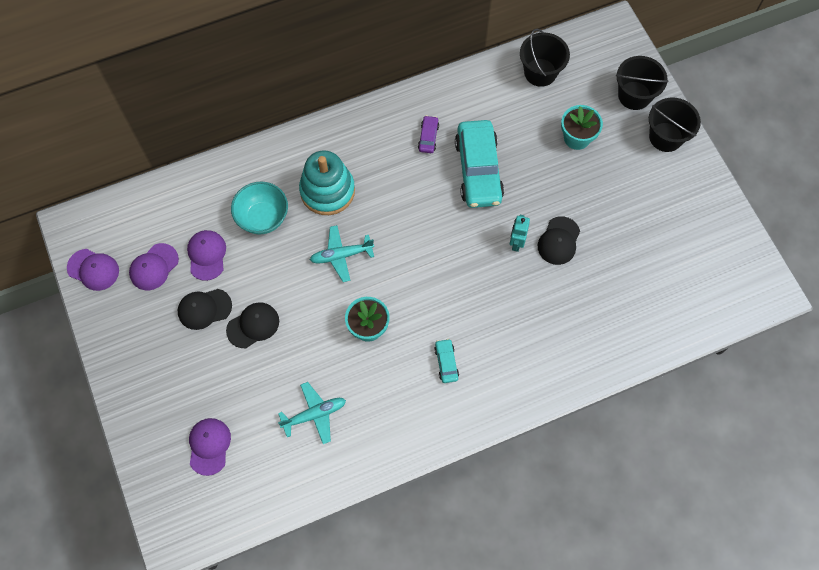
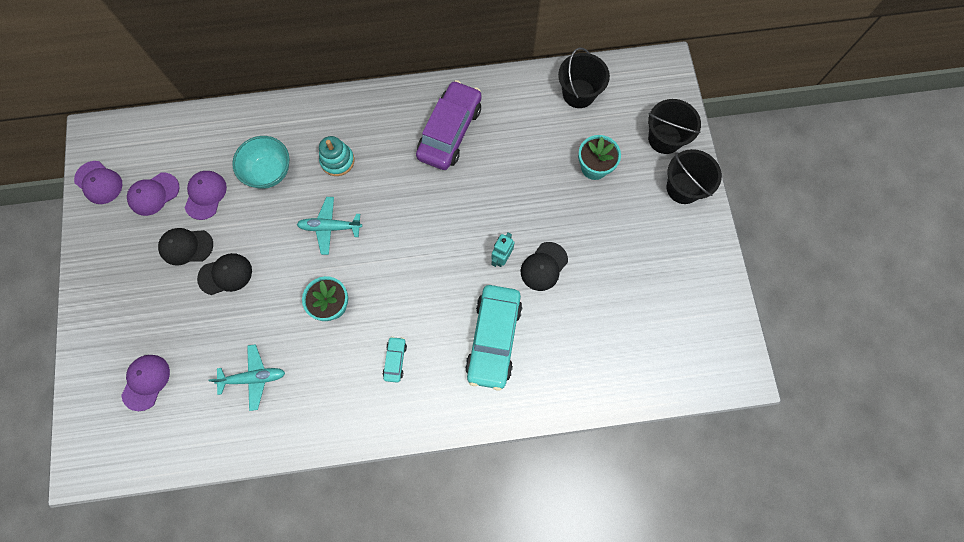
camera: 15 degrees right, 5 degrees up
turquoise stacking toy [299,150,355,215] -> turquoise stacking toy [319,136,355,176], size x0.63
purple car [418,115,439,153] -> purple car [416,80,482,170], size x2.30
turquoise car [455,120,504,208] -> turquoise car moved to [465,285,522,391]

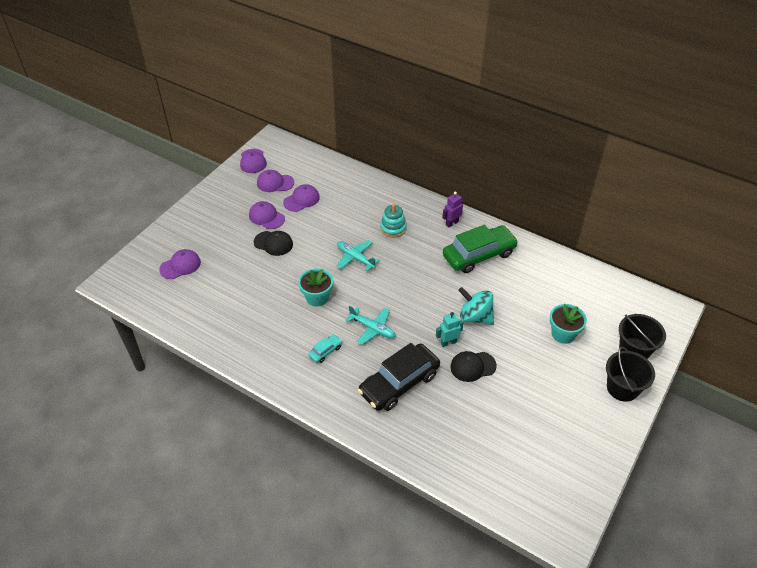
camera: 40 degrees right, 25 degrees down
black cap [158,228,213,266] -> purple cap [249,201,285,229]
turquoise plane [209,344,285,411] -> turquoise plane moved to [345,306,396,345]
turquoise bowl [232,136,289,189] -> none
purple car [416,80,482,170] -> green car [443,225,518,273]
turquoise car [465,285,522,391] -> black car [358,343,440,411]
black bucket [558,48,610,108] -> none
none -> purple robot [442,192,463,227]
none -> turquoise spinning top [458,287,494,325]

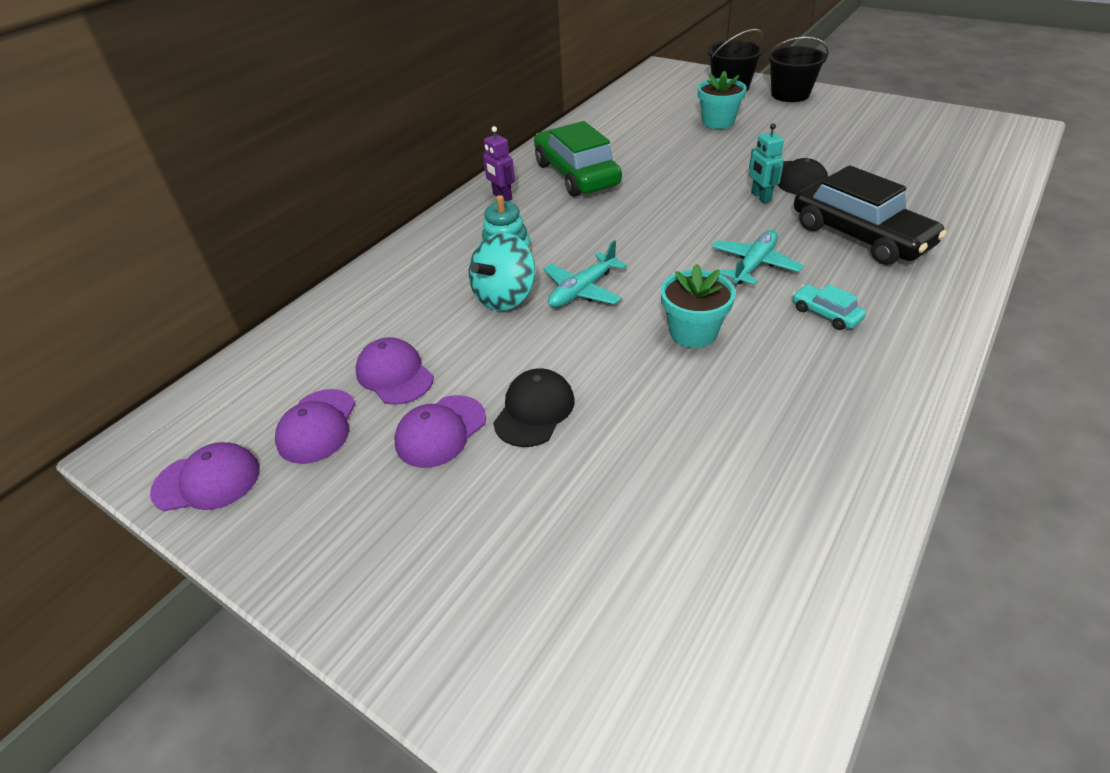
camera: 85 degrees left, 5 degrees down
purple cap [159,249,201,279] -> none
turquoise spinning top [458,287,494,325] -> turquoise spinning top moved to [469,233,535,311]

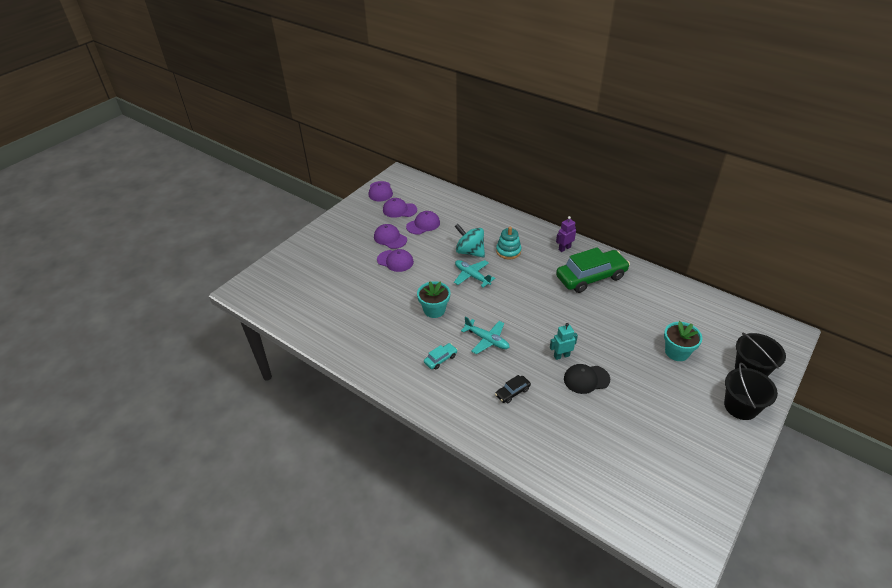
camera: 90 degrees right, 0 degrees up
black cap [493,368,574,447] -> purple cap [377,249,414,272]
black car [794,165,947,265] -> black car [495,375,531,403], size x0.44

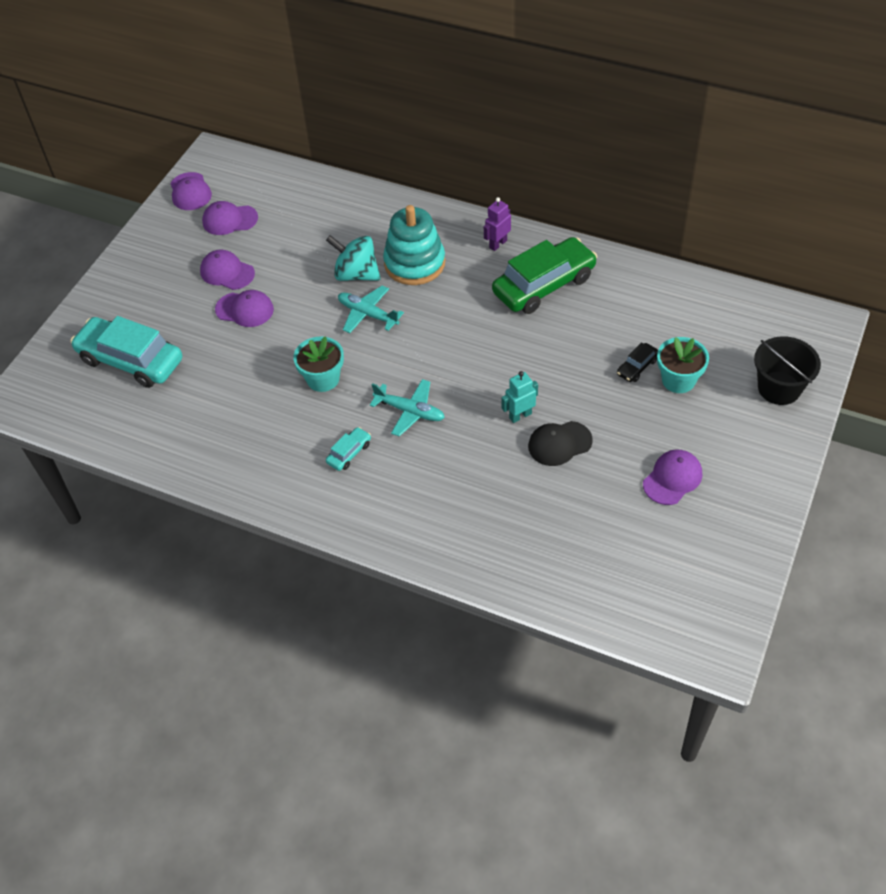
camera: 10 degrees left, 10 degrees up
purple cap [406,211,440,235] -> purple cap moved to [643,450,702,505]
black car [495,375,531,403] -> black car moved to [617,342,658,382]
turquoise stacking toy [496,227,521,259] -> turquoise stacking toy [383,205,445,285], size x1.59
black bucket [724,363,778,420] -> none
none -> turquoise car [70,316,182,388]

